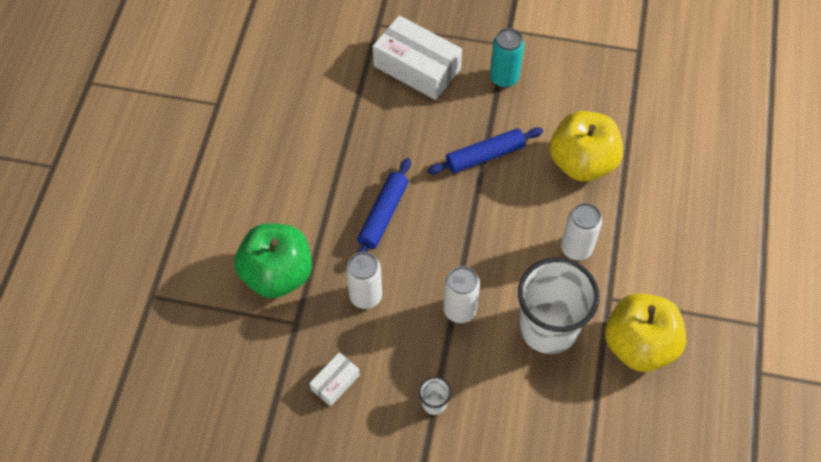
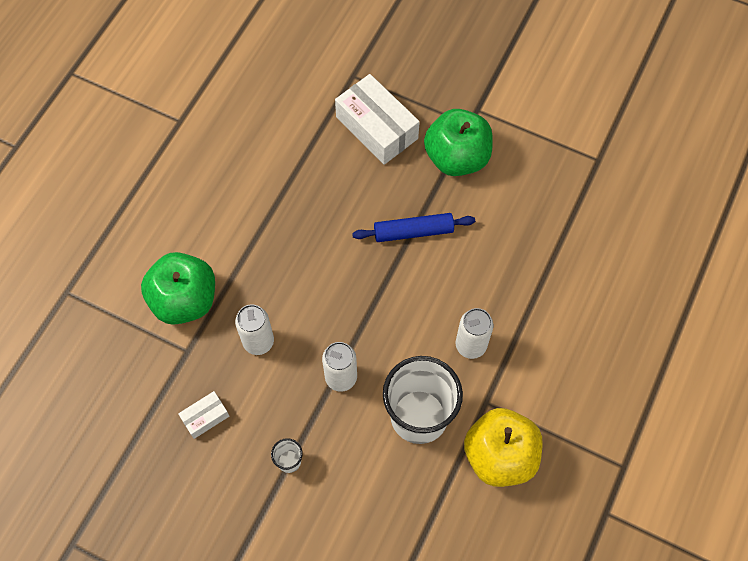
camera: 15 degrees right, 5 degrees up
blue rolling pin [357,158,411,253] -> none
turquoise can [490,28,524,88] -> green apple [424,109,493,176]
yellow apple [550,111,623,181] -> none

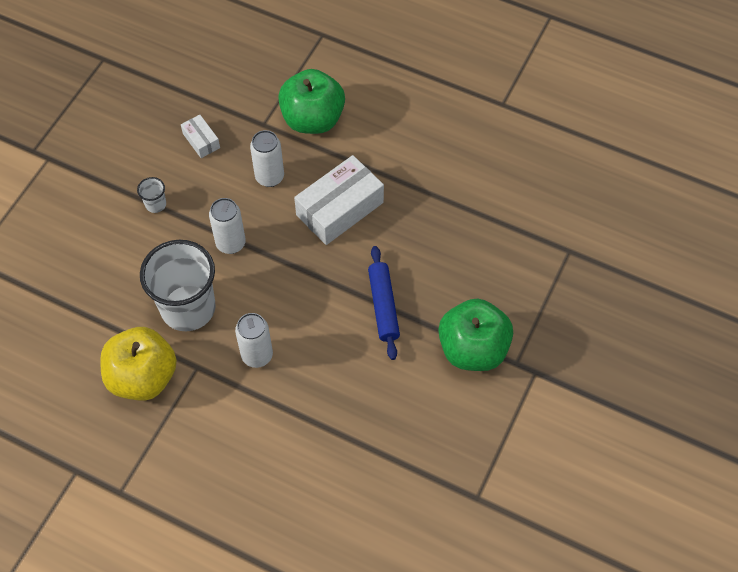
camera: 90 degrees right, 5 degrees down
white box [335,74,420,165] -> white box moved to [294,155,384,245]

